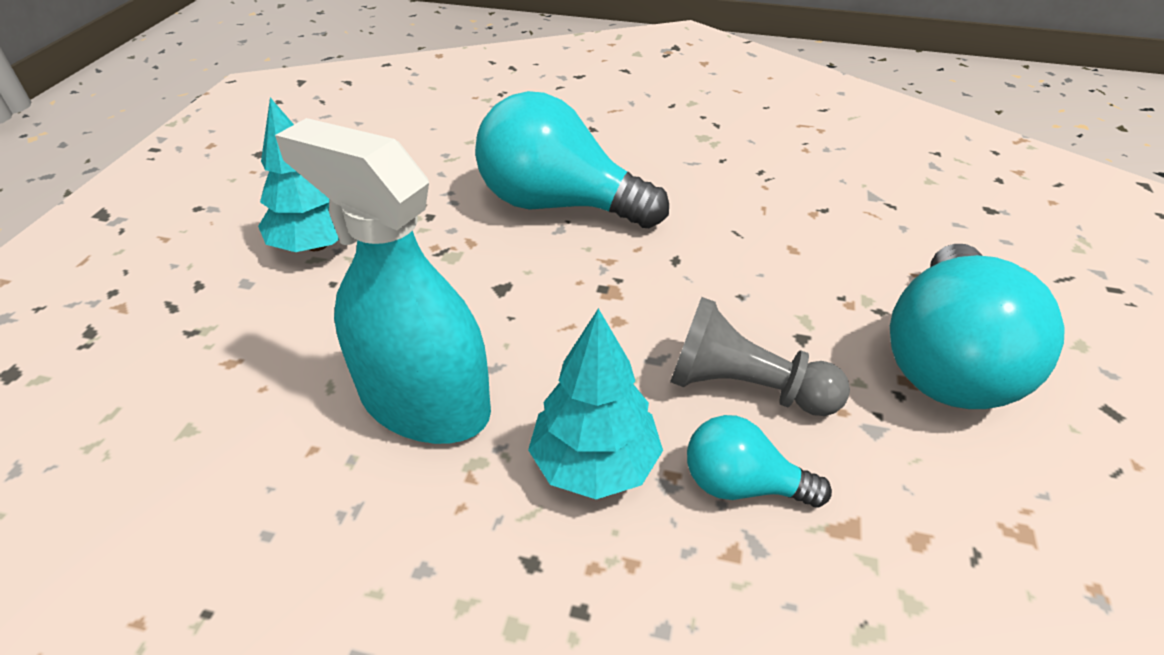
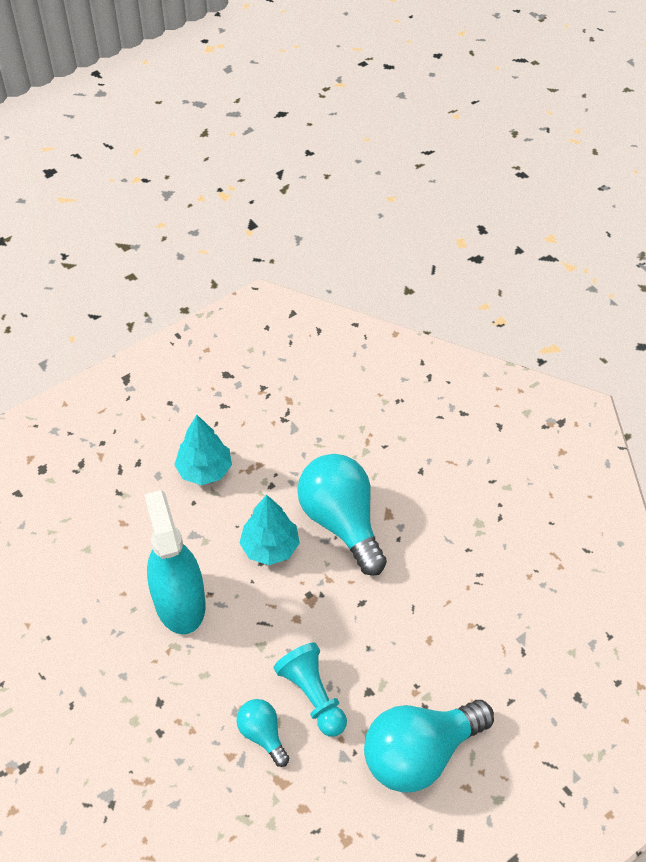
camera: 40 degrees right, 10 degrees up
turquoise tree [528,308,663,499] -> turquoise tree moved to [239,495,300,565]
grey pawn [670,297,850,416] -> turquoise pawn [274,642,347,737]

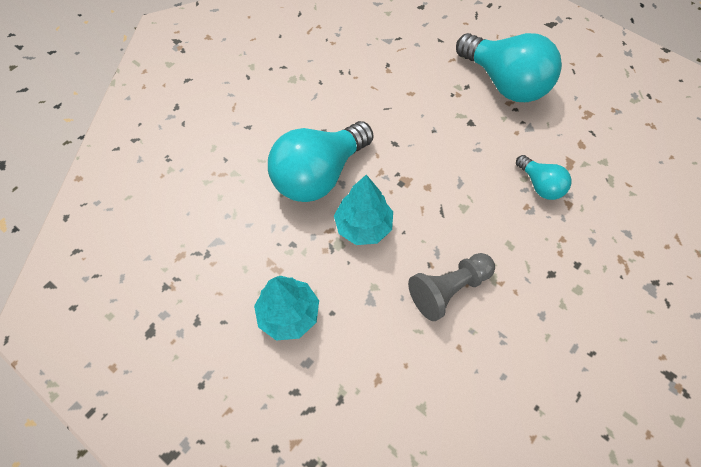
camera: 105 degrees left, 10 degrees up
turquoise spray bottle [144,490,206,634] -> grey pawn [408,253,495,321]
turquoise light bulb [237,699,289,767] -> turquoise light bulb turned 75 degrees counterclockwise [516,155,572,200]
turquoise pawn [274,642,347,737] -> none

